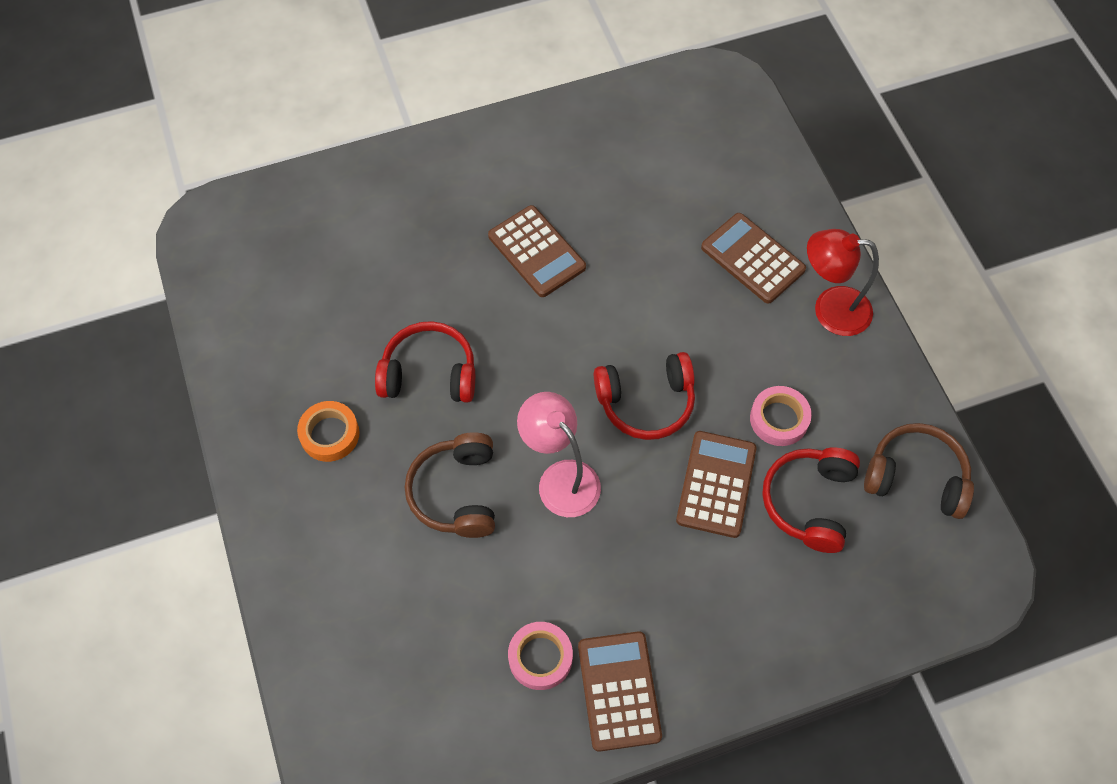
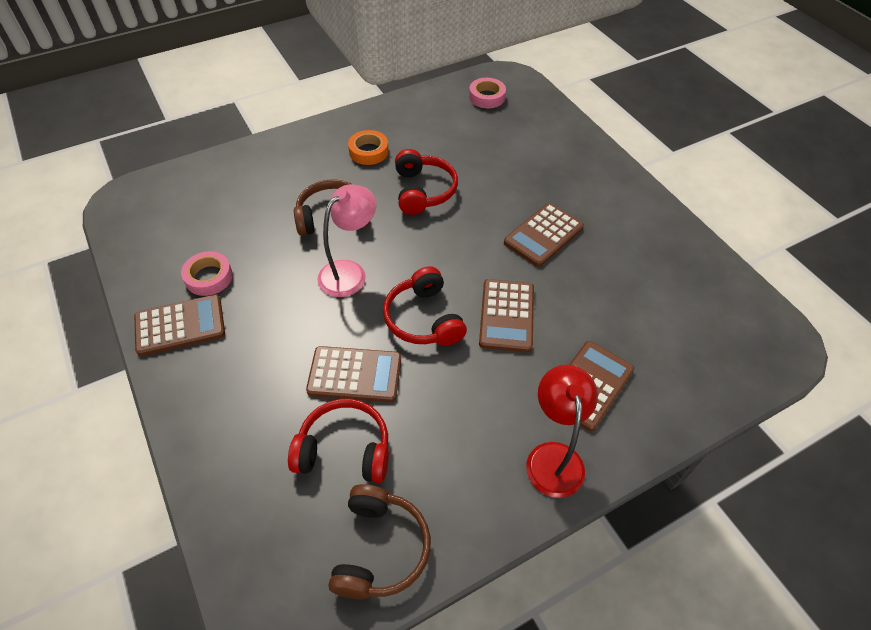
camera: 80 degrees right, 10 degrees down
pink tape [750,386,812,446] -> pink tape moved to [469,78,506,108]
none -> brown calculator [479,279,534,352]

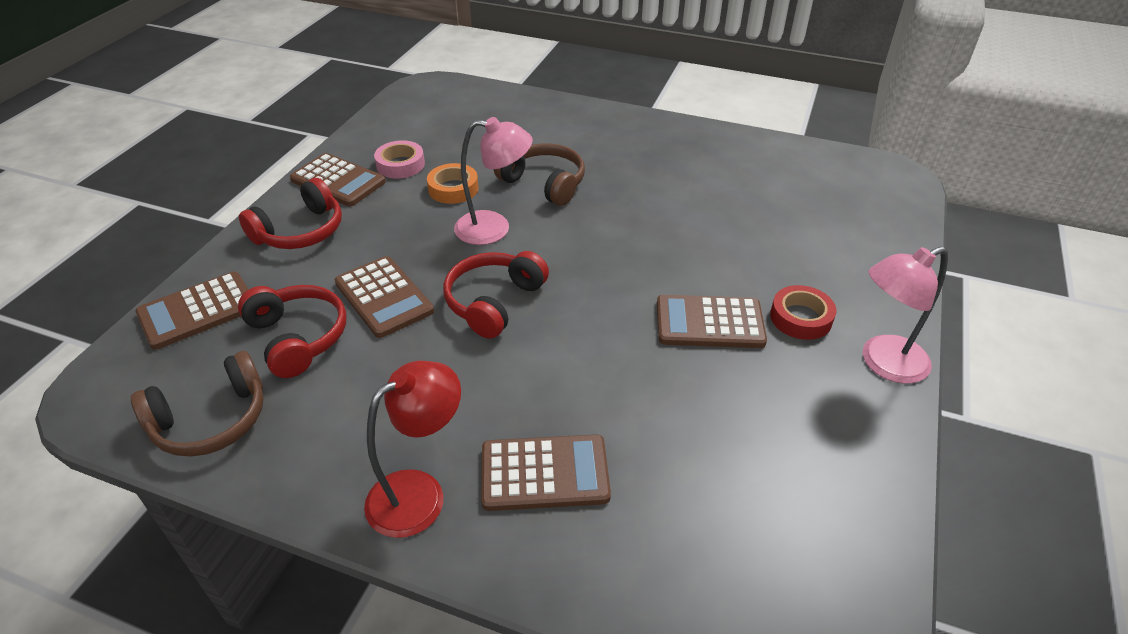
camera: 50 degrees right, 10 degrees down
orange tape [348,130,389,165] -> orange tape moved to [427,163,478,204]
red headphones [395,149,458,215] -> red headphones moved to [239,178,342,249]
pink tape [469,78,506,108] -> none
brown calculator [479,279,534,352] -> brown calculator moved to [136,272,248,350]
none -> red tape [770,285,836,340]
none -> pink lamp [863,247,948,383]

